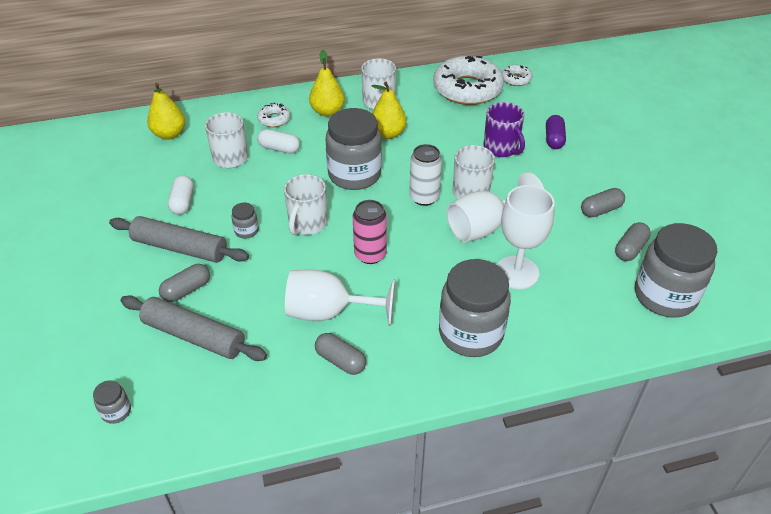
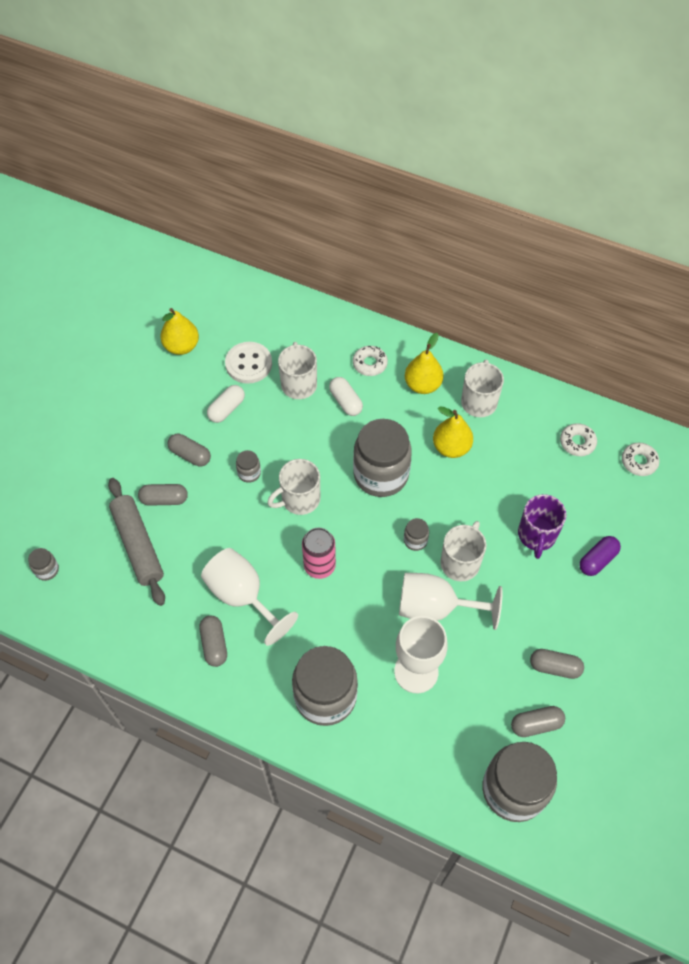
camera: 40 degrees right, 15 degrees up
grey rolling pin [109,216,249,263] -> grey capsule [168,434,211,467]
yellow pear [147,83,185,140] -> yellow pear moved to [160,308,199,355]
white can [409,144,442,206] -> grey jar [404,518,429,551]
white donut [433,56,504,105] -> white donut [560,423,597,456], size x0.45
none -> white button [225,342,272,384]

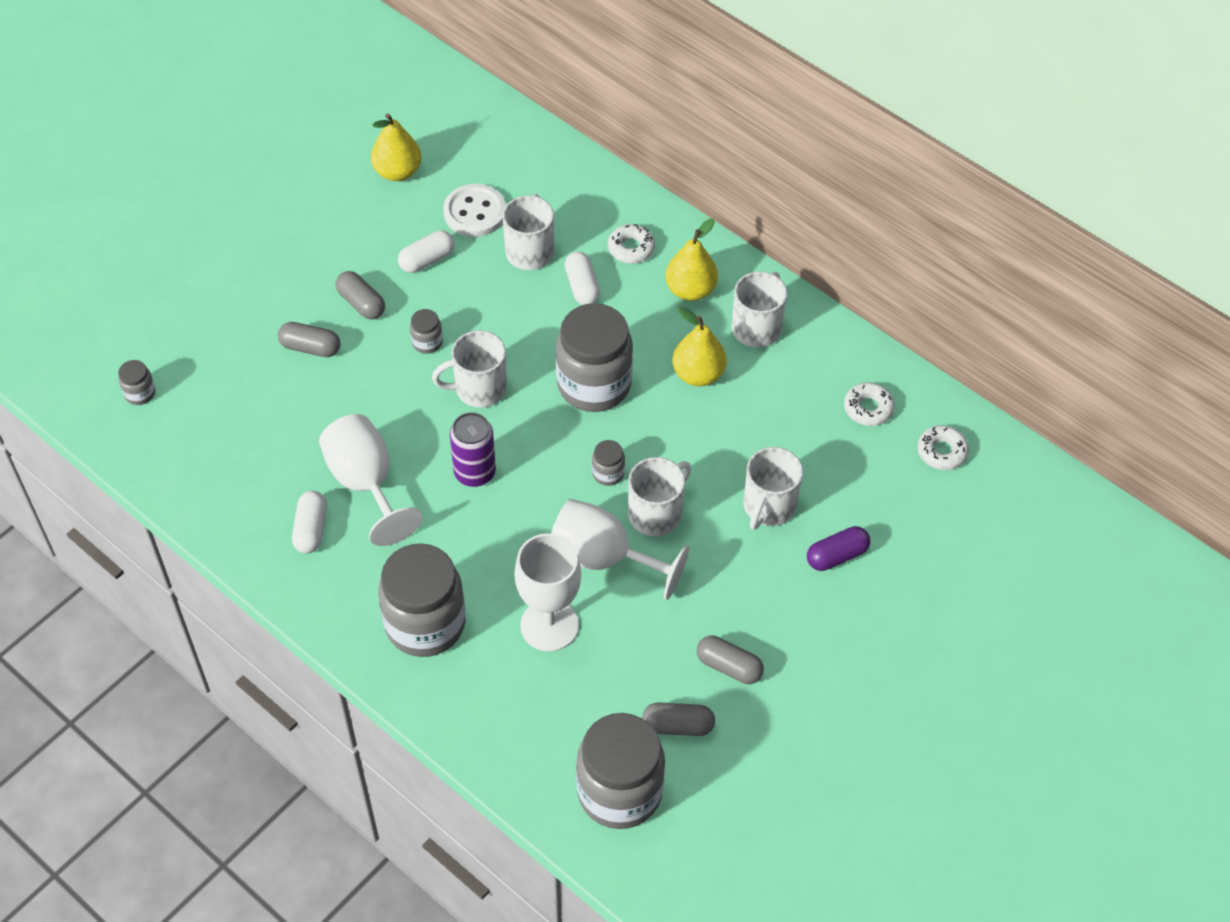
camera: 15 degrees right, 5 degrees down
grey rolling pin [108,478,165,606] -> none
grey capsule [199,616,227,667] -> white capsule [292,491,327,553]
pink can [302,528,336,579] -> purple can [450,412,496,487]
purple mug [518,494,566,559] -> white mug [743,447,803,530]

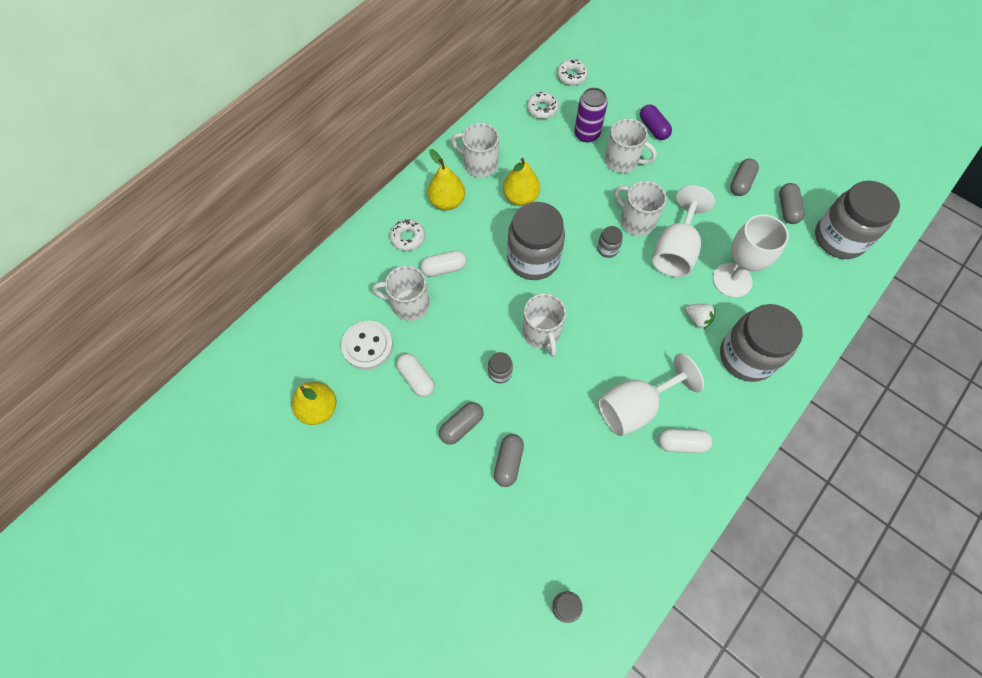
camera: 90 degrees left, 10 degrees up
purple can [450,412,496,487] -> purple can moved to [574,88,608,143]
none -> white strawberry [685,304,716,329]

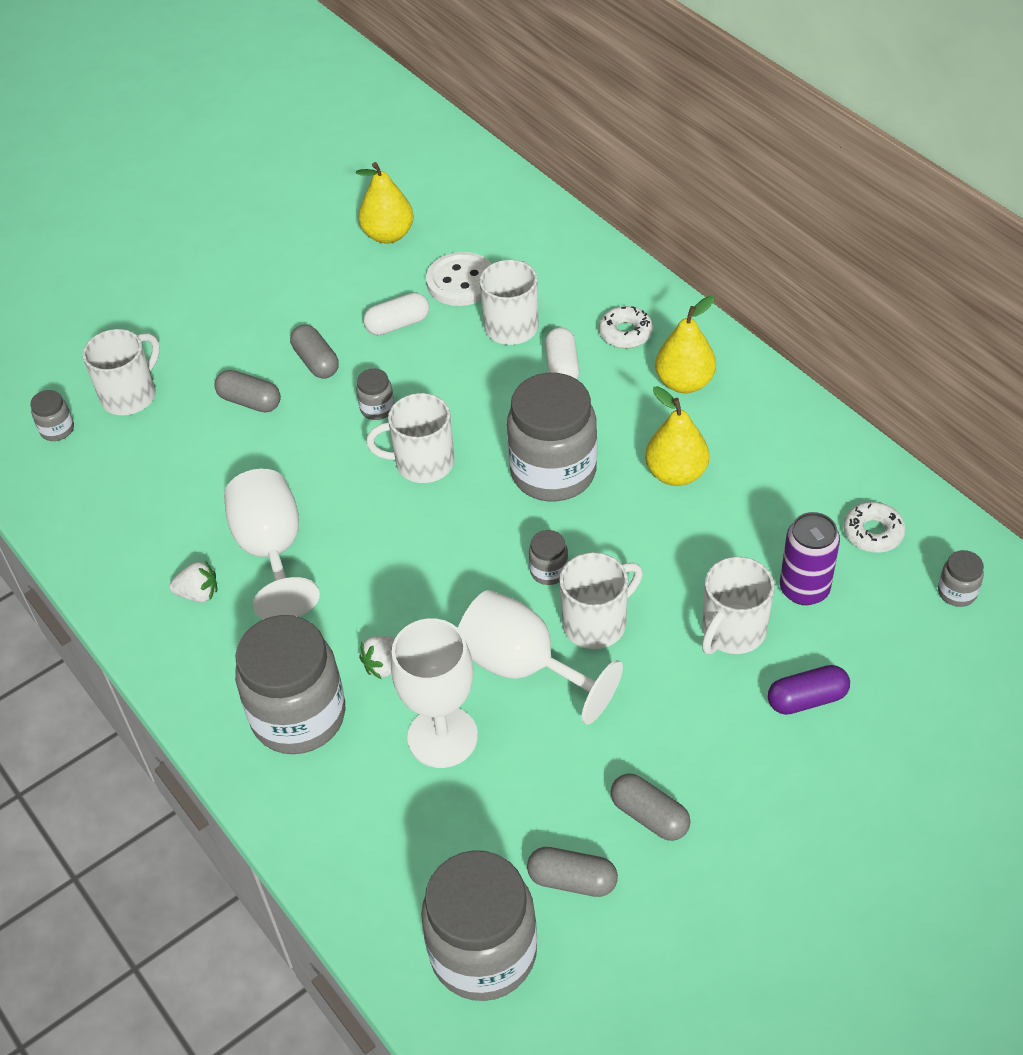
camera: 105 degrees right, 15 degrees down
white mug [451,123,499,178] -> white mug moved to [83,329,160,415]
white donut [557,59,588,85] -> grey jar [938,550,984,607]
white capsule [658,429,712,453] -> white strawberry [169,561,217,602]

